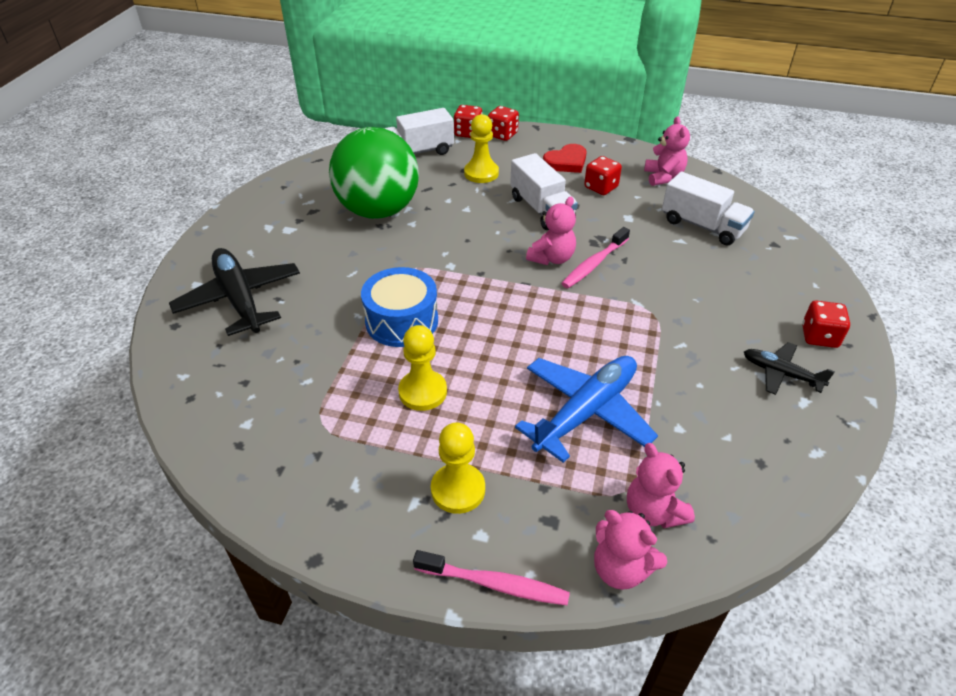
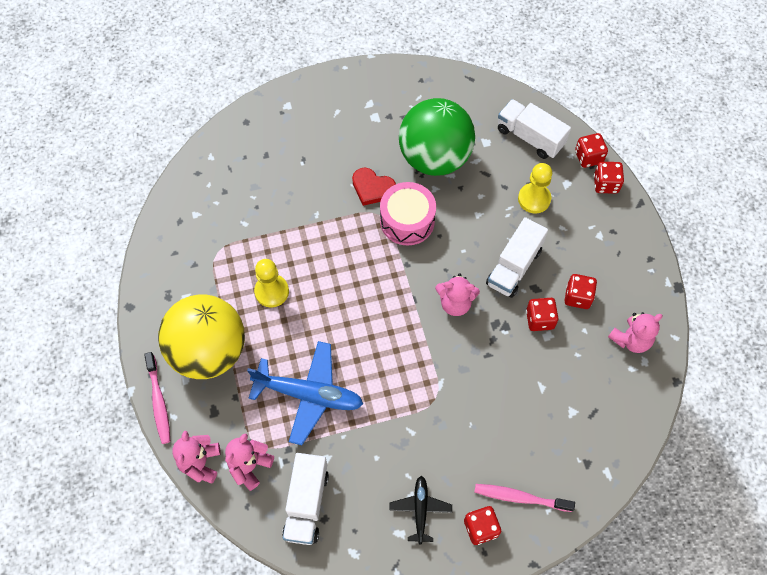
camera: 60 degrees right, 20 degrees up
black plane [169,248,300,336] -> none
blue drum [361,267,438,347] -> none
yellow pawn [431,422,485,514] -> yellow ball [158,294,245,379]
red heart [543,144,587,173] -> red heart moved to [352,168,396,206]
pink toothbrush [561,227,630,288] -> pink toothbrush moved to [474,484,575,512]
white truck [662,172,755,245] -> white truck moved to [282,453,329,545]
none -> pink drum [380,182,436,245]
none -> red dice [526,298,559,331]

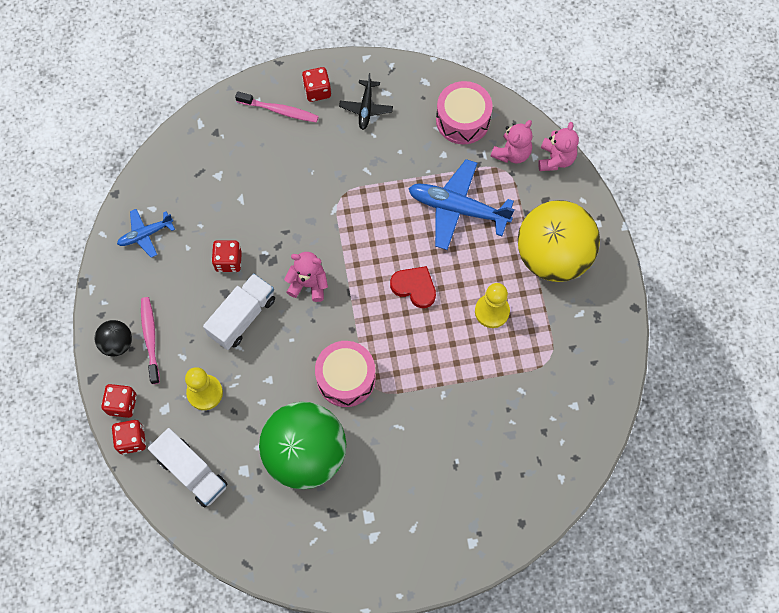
camera: 175 degrees left, 5 degrees up
pink toothbrush [144,352,170,444] -> pink toothbrush moved to [141,297,160,384]
white truck [282,453,329,545] -> pink drum [436,81,493,144]
red heart [352,168,396,206] -> red heart moved to [390,266,436,308]
red dice [564,274,597,309] -> none
pink teddy bear [608,312,663,353] -> blue plane [117,209,175,258]
none -> black ball [95,320,132,356]

